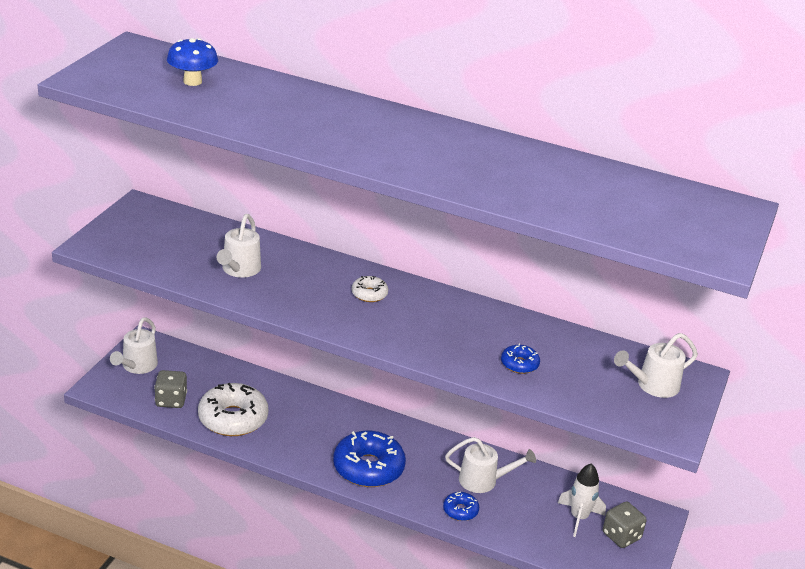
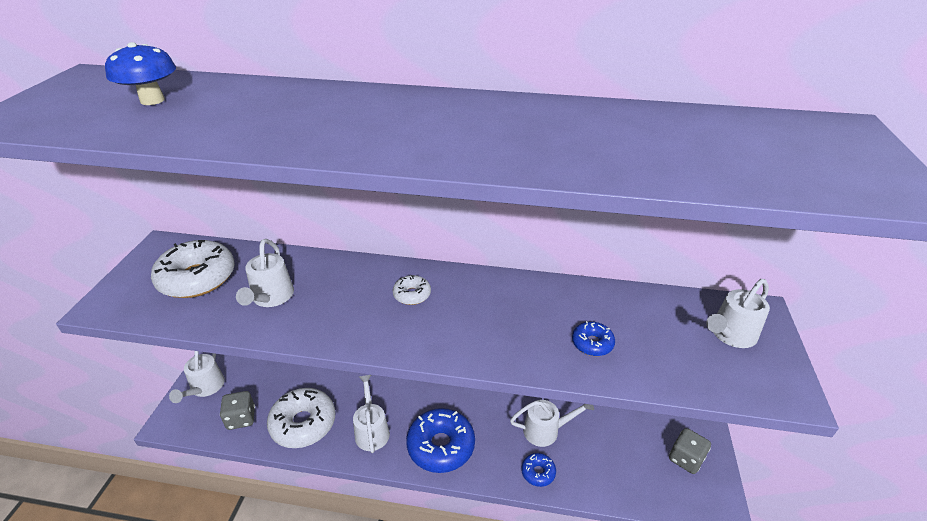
camera: 10 degrees left, 5 degrees up
white rocket [558,463,606,537] -> none
none -> white donut [151,240,235,298]
none -> white watering can [353,375,390,453]

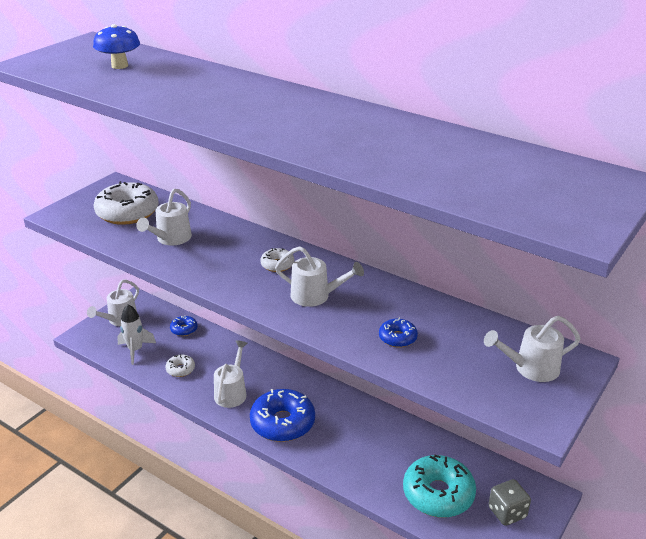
camera: 25 degrees right, 5 degrees down
grey dice [220,391,255,430] -> white rocket [117,304,156,365]
white donut [267,388,335,448] -> white donut [165,354,195,377], size x0.49
white watering can [510,400,594,447] -> white watering can moved to [275,246,364,307]
blue donut [521,453,556,487] -> blue donut moved to [170,316,198,336]
none -> turquoise donut [403,455,476,518]

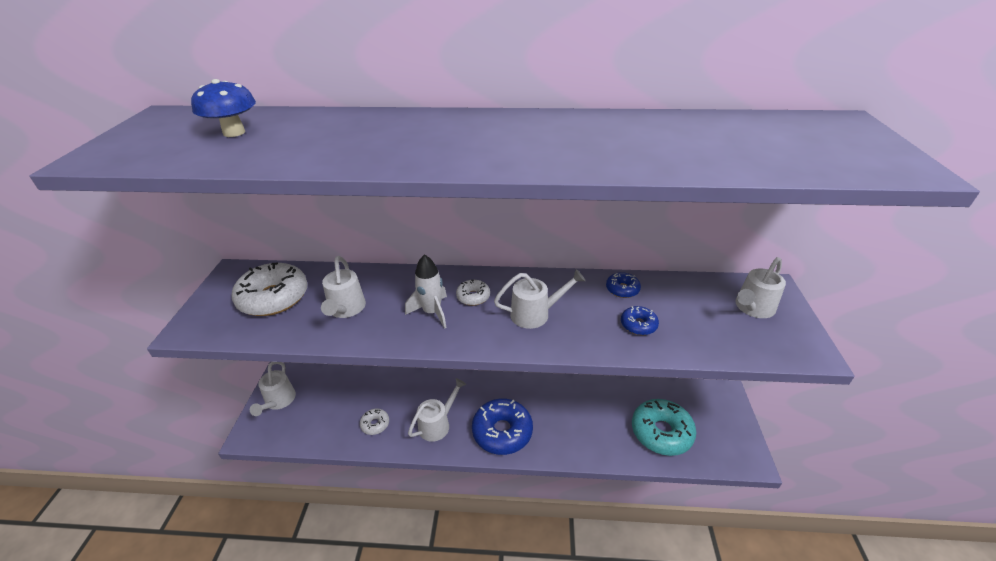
camera: 30 degrees left, 5 degrees up
white rocket [117,304,156,365] -> white rocket moved to [405,254,447,329]
blue donut [170,316,198,336] -> blue donut moved to [606,272,641,298]
white watering can [214,340,247,408] -> white watering can turned 60 degrees clockwise [408,378,466,442]
grey dice [488,479,531,526] -> none

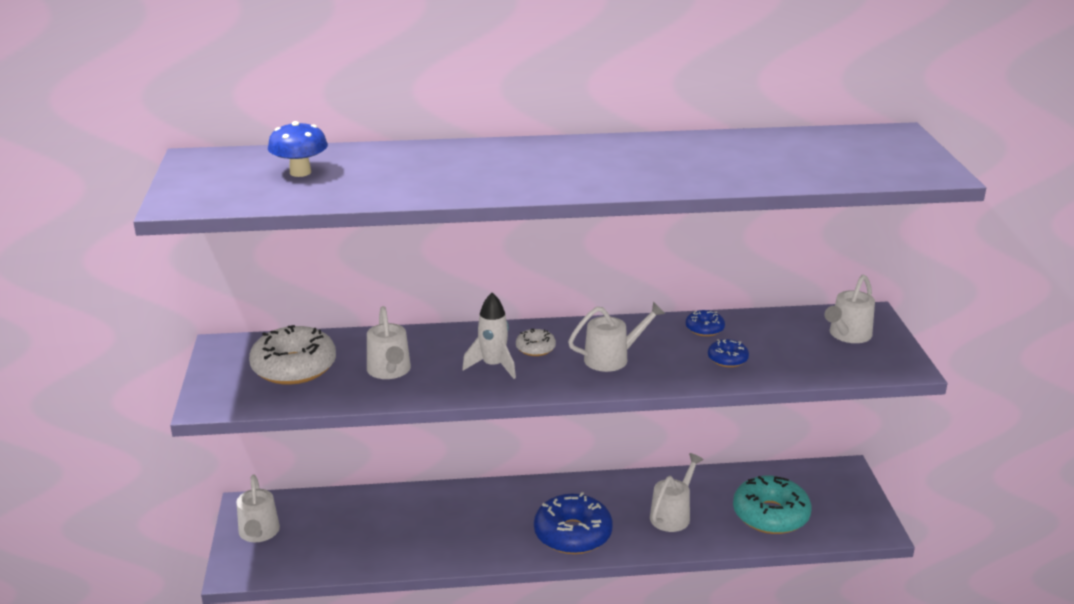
camera: 10 degrees left, 10 degrees down
white donut [360,409,389,435] -> none
white watering can [408,378,466,442] -> white watering can moved to [650,453,704,532]

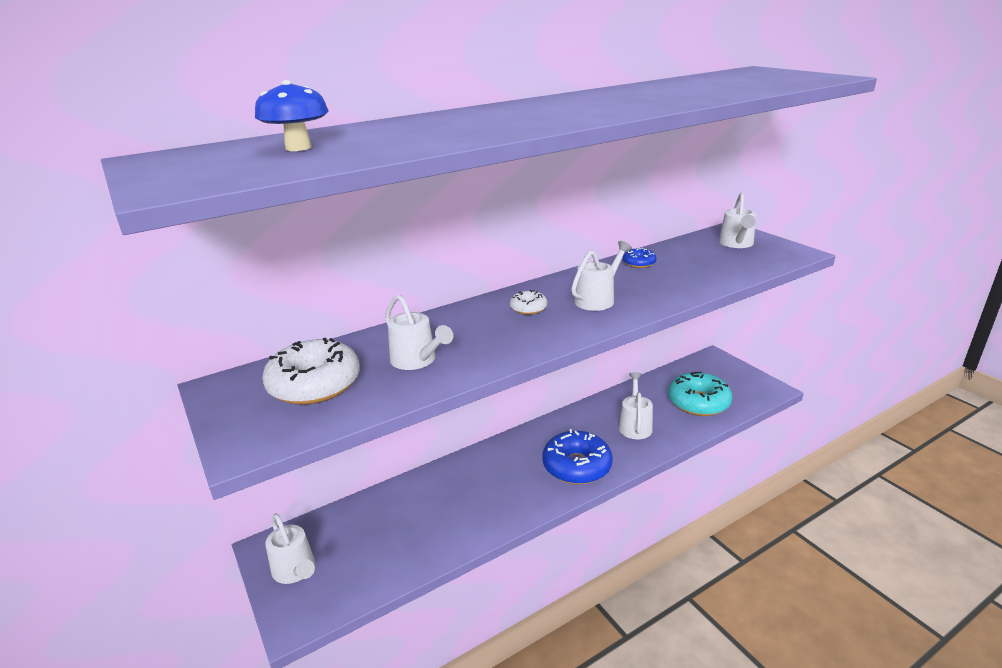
camera: 25 degrees left, 0 degrees up
white rocket [462,293,516,379] -> none
blue donut [708,339,749,367] -> none

